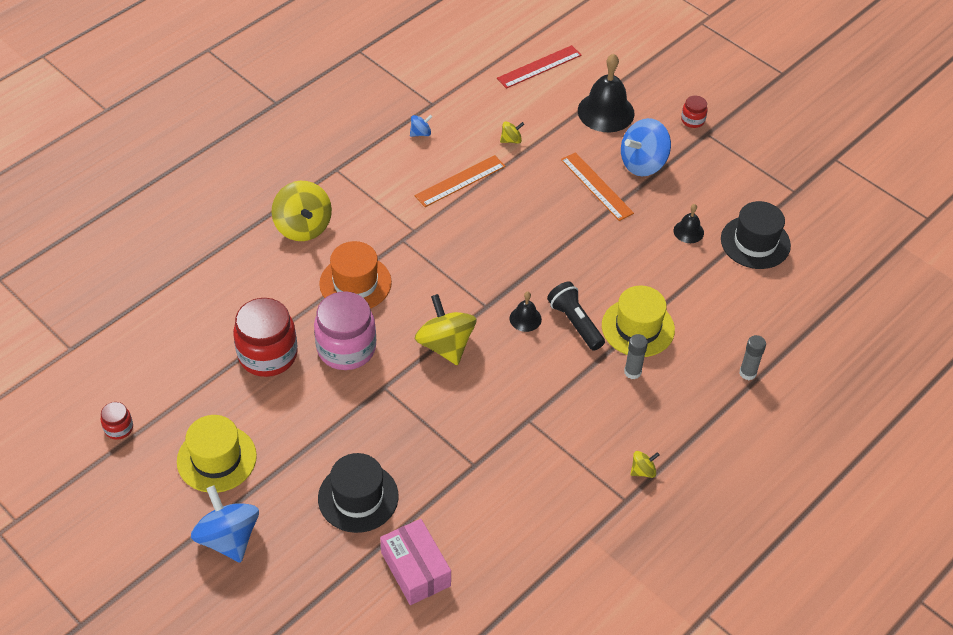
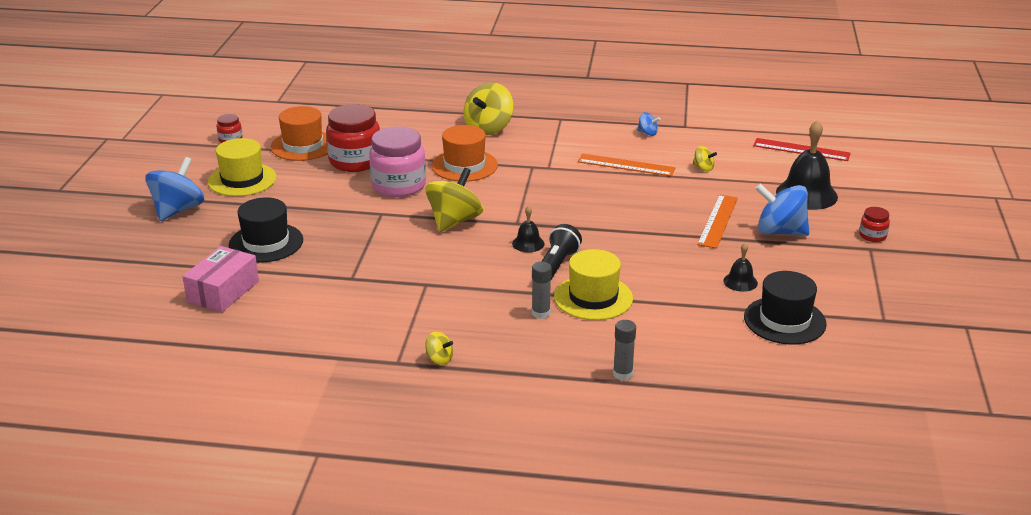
camera: 55 degrees right, 20 degrees down
none -> orange hat [270,106,328,161]

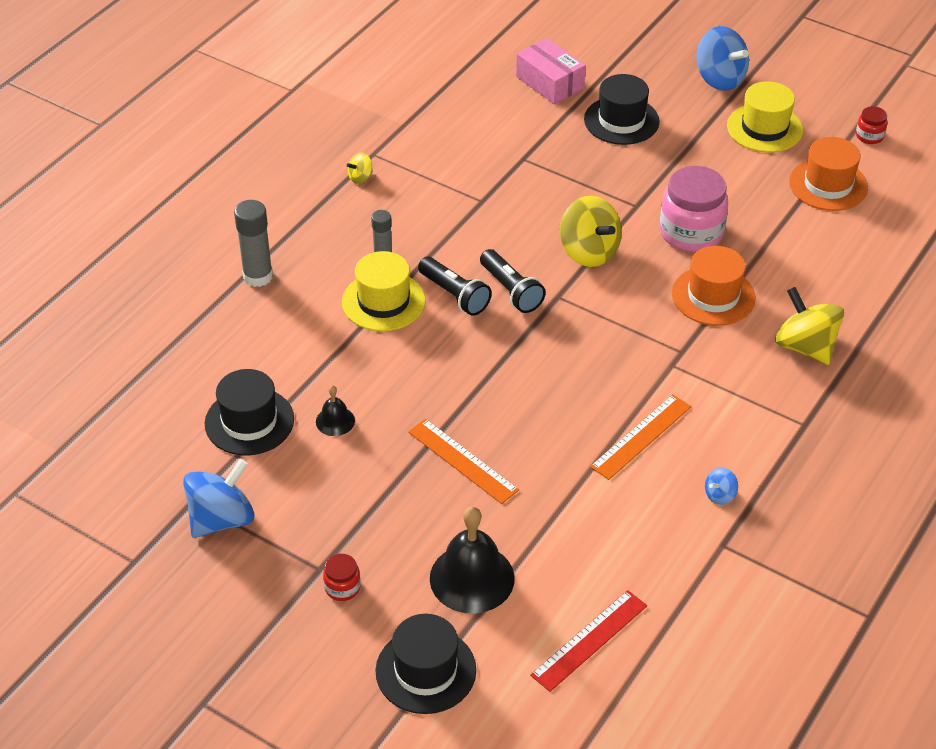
camera: 115 degrees right, 15 degrees up
red jar [326,104,380,172] -> none
black bell [512,206,545,252] -> black flashlight [480,249,546,313]
grey glue stick [613,320,636,380] -> grey glue stick [234,200,273,287], size x1.56
yellow spinning top [693,146,717,171] -> none
blue spinning top [755,183,810,236] -> blue spinning top moved to [183,459,254,538]
none -> black hat [376,614,476,714]

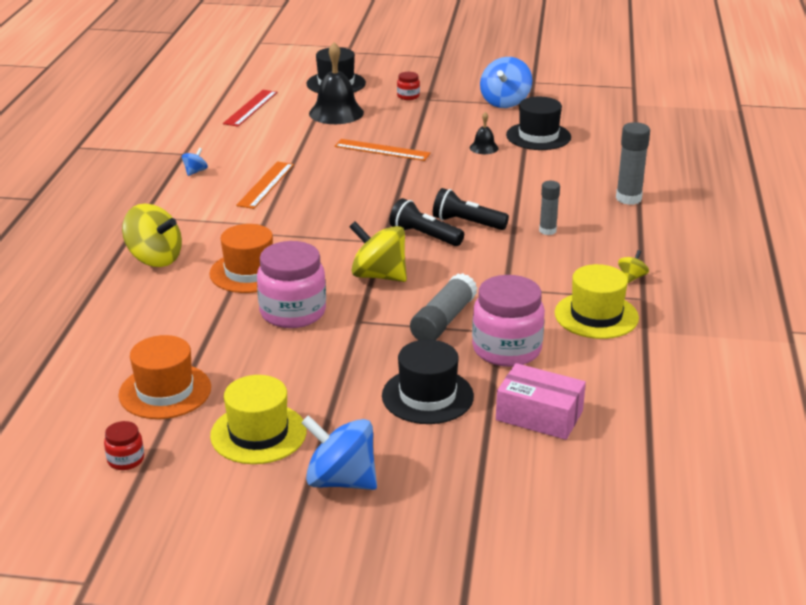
camera: 155 degrees right, 15 degrees down
yellow hat [342,251,426,331] -> yellow hat moved to [555,264,639,339]
none -> grey glue stick [410,273,477,340]
none -> pink jar [472,275,545,367]

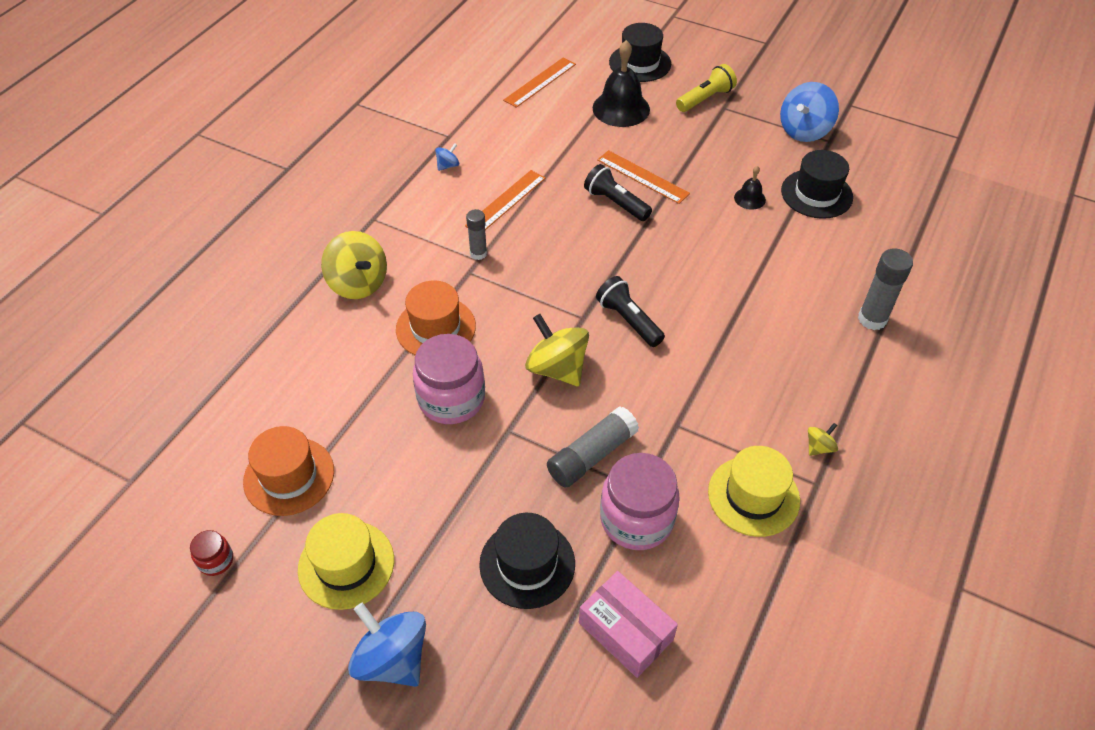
camera: 20 degrees right, 20 degrees up
red ruler [223,90,277,127] -> orange ruler [503,58,576,108]
red jar [397,72,420,100] -> yellow flashlight [676,64,737,112]
black flashlight [433,188,509,230] -> black flashlight moved to [584,164,652,221]
grey glue stick [539,181,560,235] -> grey glue stick moved to [466,209,487,260]

